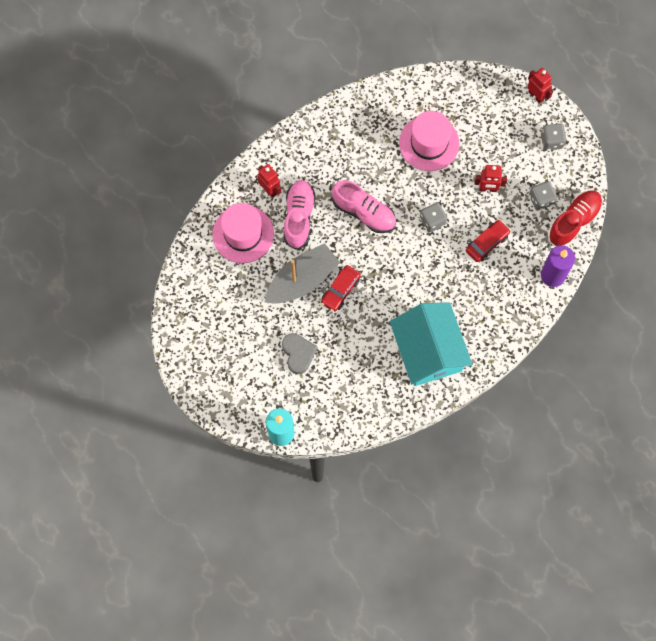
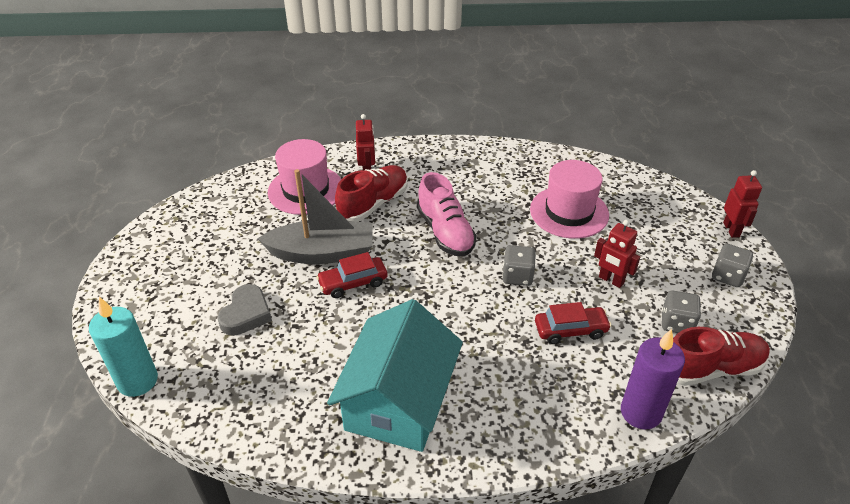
camera: 35 degrees right, 30 degrees down
pink shoe [284,180,316,250] -> red shoe [335,165,408,222]

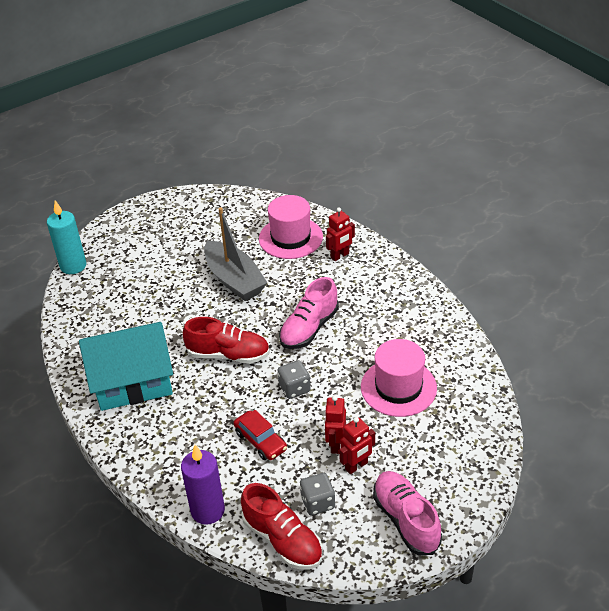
camera: 60 degrees right, 0 degrees up
grey heart [217,284,272,336] -> none
red car [316,252,388,298] -> none
red shoe [335,165,408,222] -> red shoe moved to [183,317,270,364]
grey dice [712,244,753,287] -> pink shoe [373,471,442,555]
red robot [723,170,762,238] -> red robot moved to [339,417,375,474]

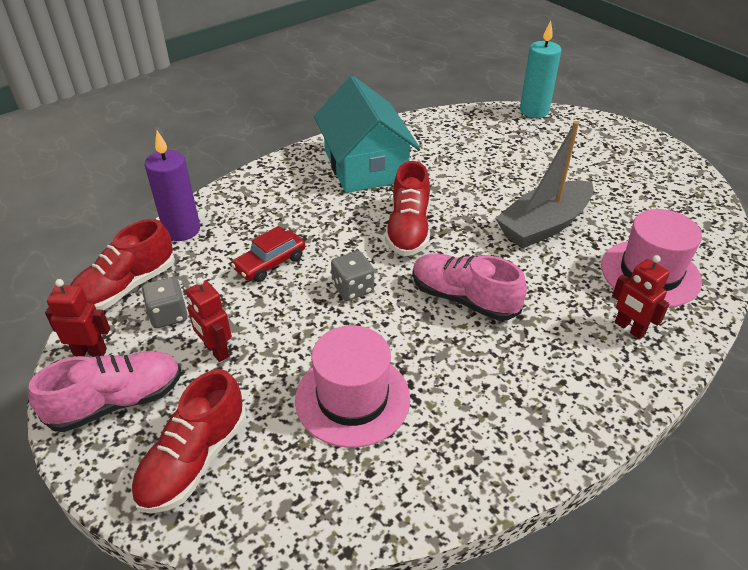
camera: 85 degrees right, 0 degrees up
red robot [325,396,346,454] -> red robot moved to [45,279,110,357]
none -> red shoe [131,369,246,514]

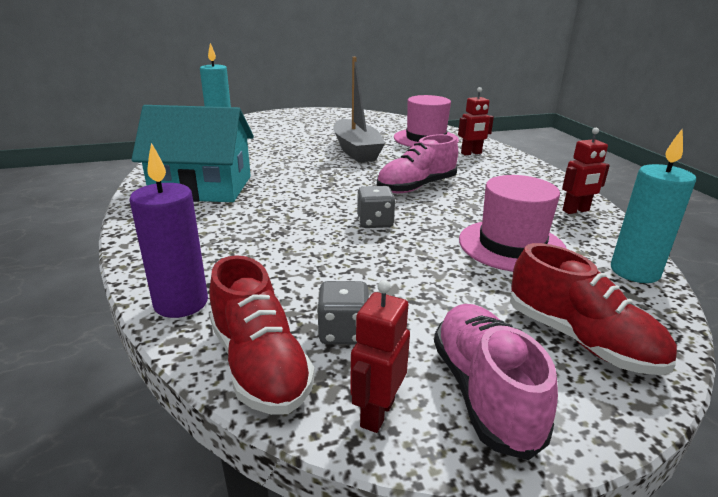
camera: 70 degrees left, 15 degrees down
red robot [186,277,232,362] -> red robot moved to [562,128,610,214]
red car [231,226,305,282] -> none
red shoe [385,161,430,256] -> none
none -> turquoise candle [611,129,696,283]

